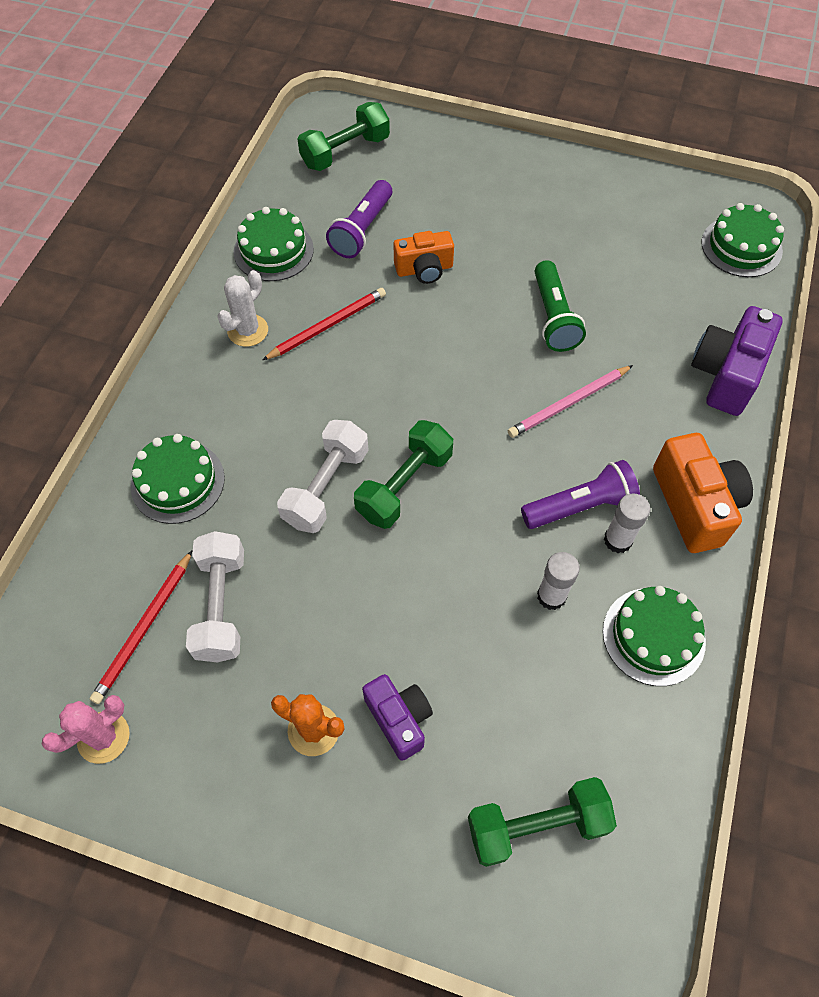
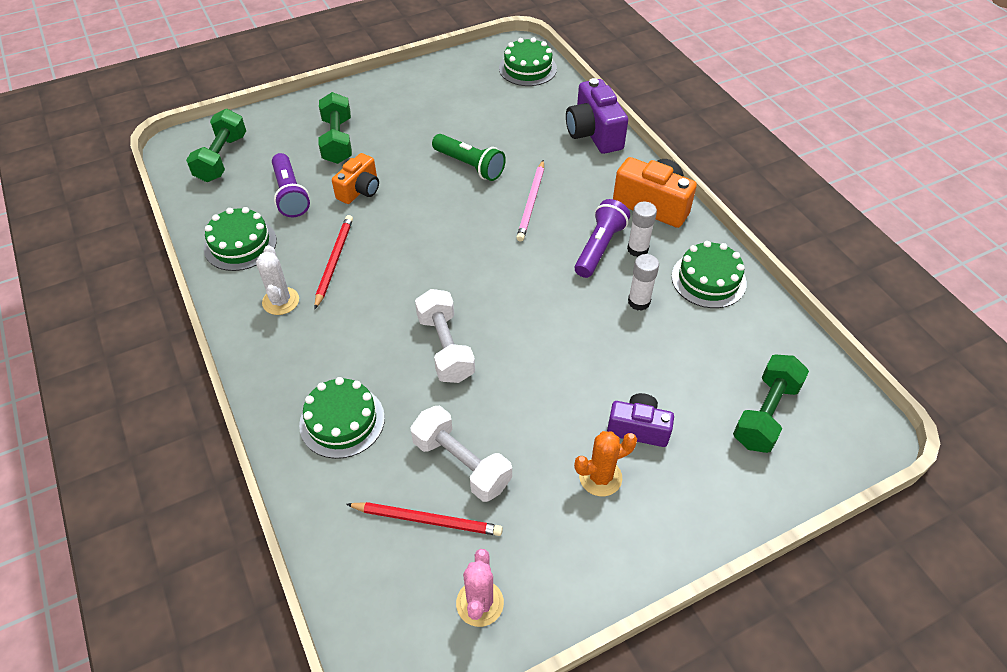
camera: 45 degrees left, 10 degrees down
red pencil [90,550,193,704] -> red pencil turned 60 degrees counterclockwise [346,502,503,536]
green dumbbell [354,420,453,529] -> green dumbbell moved to [319,92,352,164]

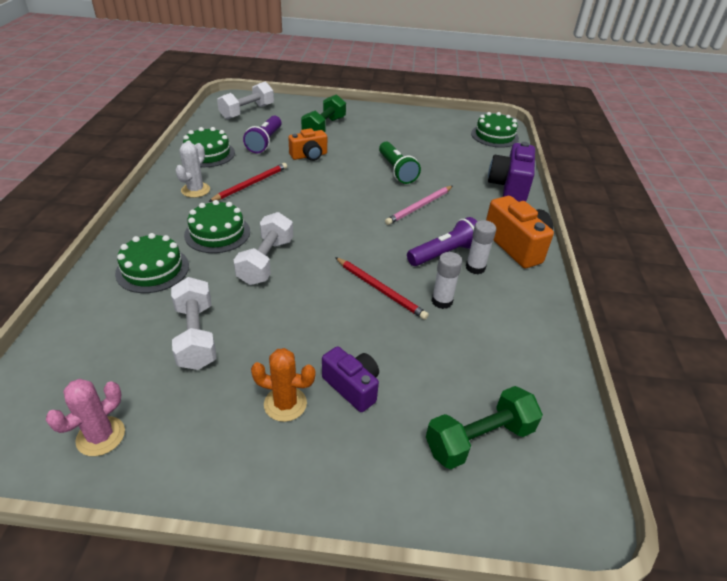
camera: 30 degrees right, 10 degrees down
green dumbbell [186,109,246,182] -> white dumbbell [217,82,274,119]
red pencil [346,502,503,536] -> red pencil moved to [335,257,429,320]
green cake [672,241,747,308] -> green cake moved to [184,200,250,253]

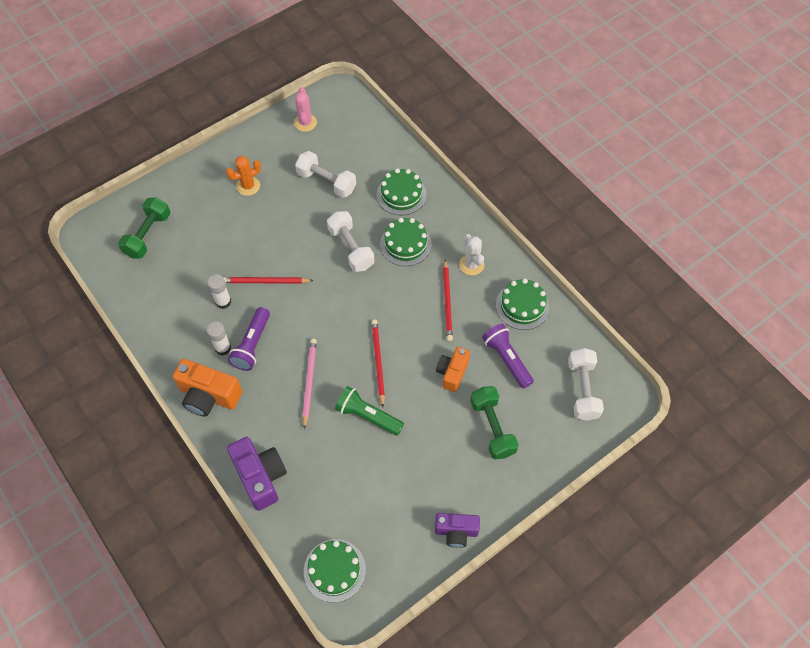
camera: 140 degrees right, 20 degrees up
purple camera [322,346,379,412] -> purple camera moved to [435,513,480,548]
none -> red pencil [372,320,385,407]

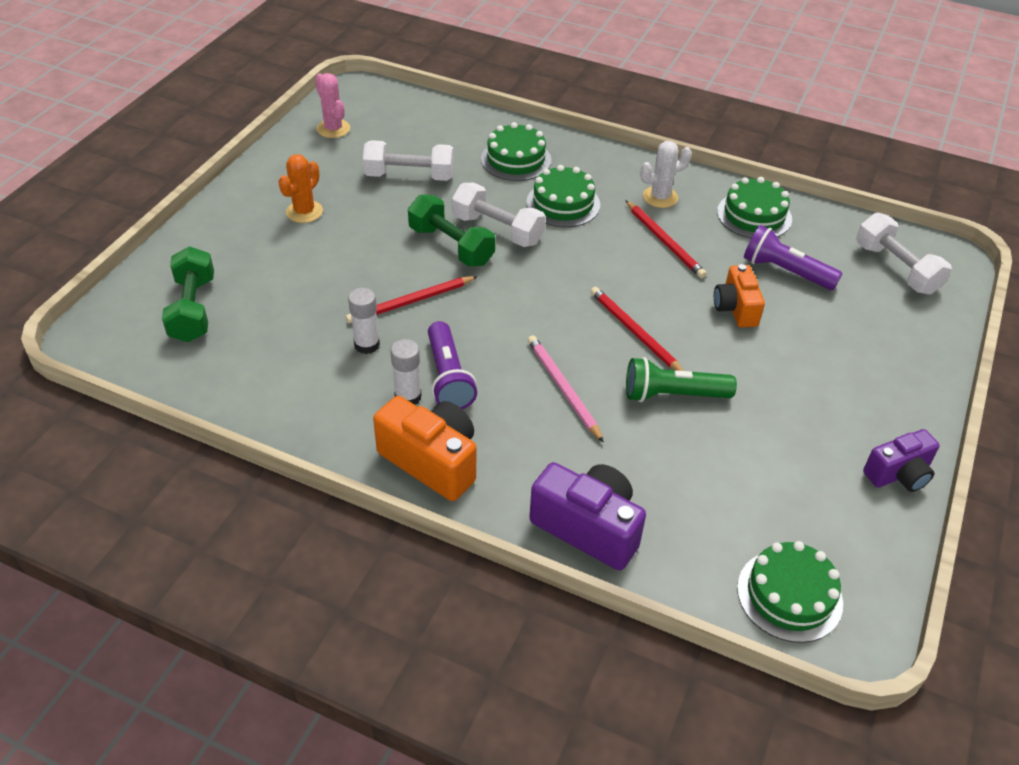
camera: 30 degrees left, 15 degrees down
orange camera [173,359,242,417] -> orange camera turned 135 degrees counterclockwise [373,396,476,501]
white cactus [459,234,484,275] -> white cactus turned 60 degrees counterclockwise [640,141,692,208]
green dumbbell [470,386,519,459] -> green dumbbell moved to [408,194,495,266]

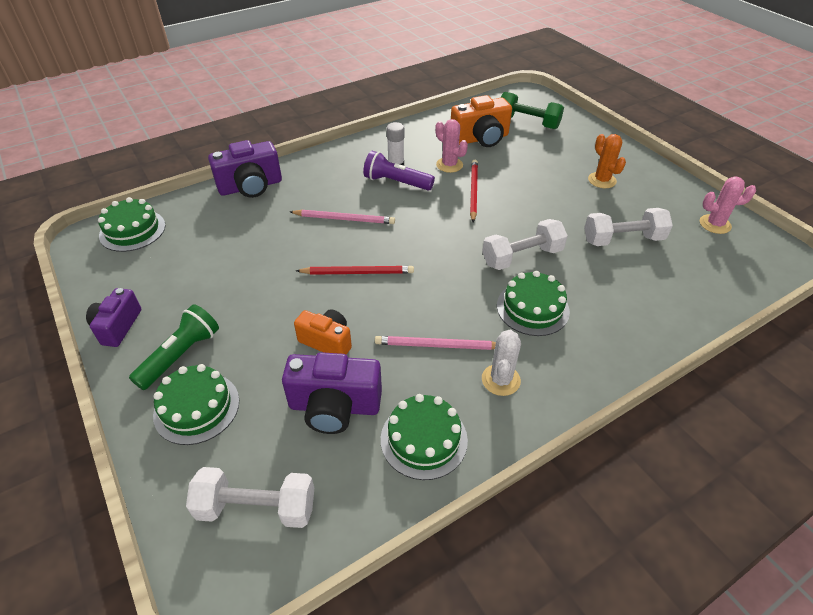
camera: 125 degrees right, 0 degrees up
white glue stick [348,288,380,354] -> pink cactus [435,119,468,173]
white dumbbell [363,140,454,181] -> white dumbbell turned 45 degrees clockwise [584,208,673,246]
orange camera [373,396,476,501] -> orange camera moved to [451,95,512,147]
green dumbbell [408,194,495,266] -> none
green cake [481,122,551,181] -> green cake moved to [153,364,239,445]
red pencil [625,200,707,278] -> pink pencil [375,336,496,350]
green flashlight [626,357,737,402] -> green flashlight moved to [129,304,219,390]
purple flashlight [744,225,843,290] -> purple camera [282,352,382,434]

